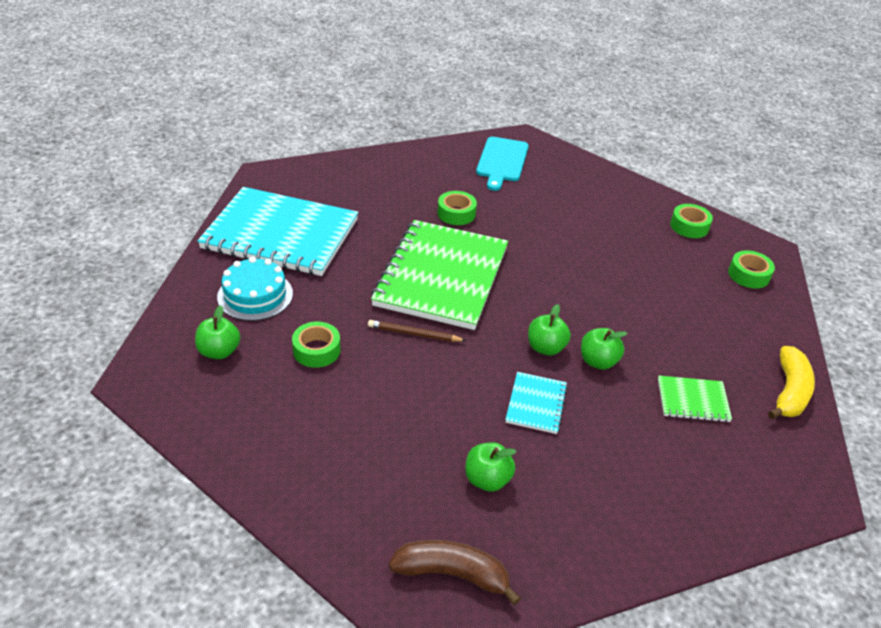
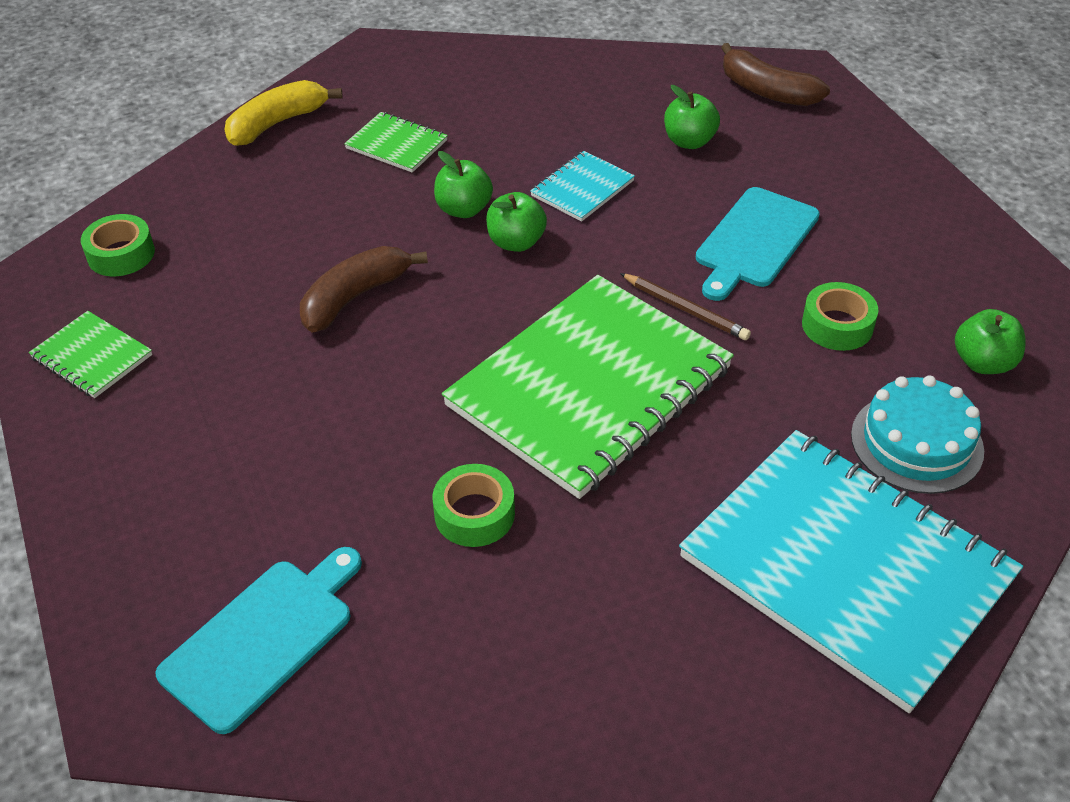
camera: 150 degrees left, 5 degrees up
green tape [670,204,713,238] -> green notebook [29,311,152,398]
none -> brown banana [300,246,428,332]
none -> turquoise cutting board [696,187,820,301]

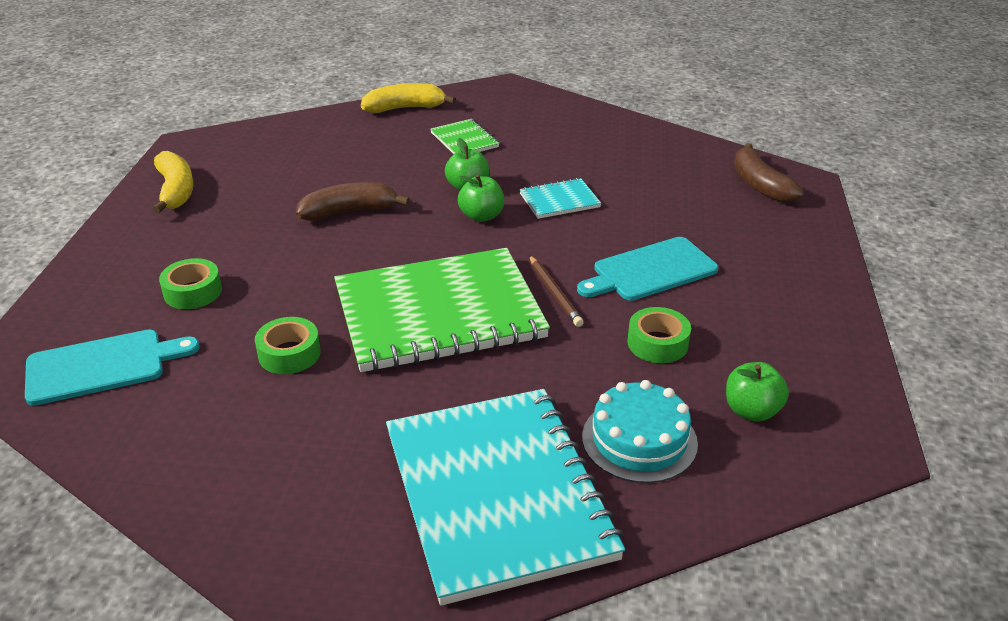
camera: 30 degrees right, 10 degrees down
green notebook [29,311,152,398] -> yellow banana [153,151,193,214]
green tape [81,214,155,276] -> green tape moved to [159,258,222,309]
green apple [664,85,720,149] -> none

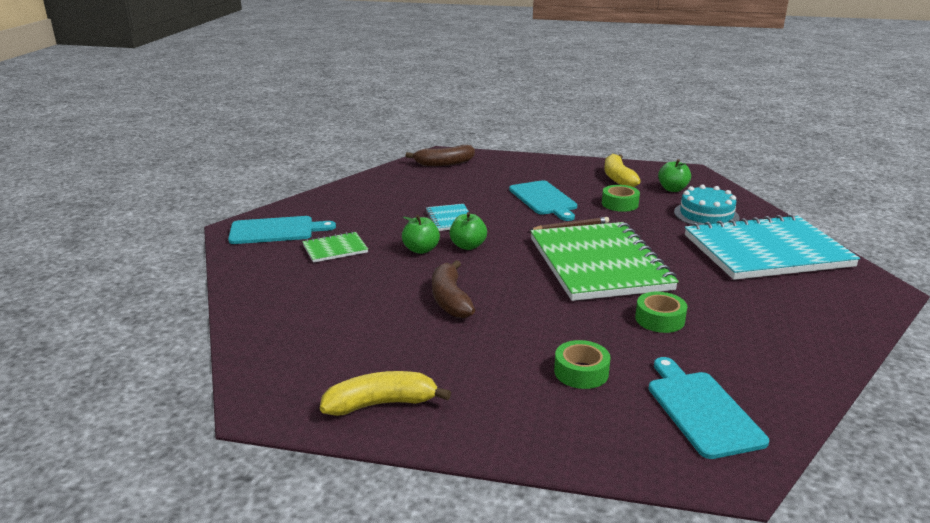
camera: 85 degrees left, 10 degrees down
yellow banana [361,83,456,113] -> yellow banana moved to [604,154,641,187]
none -> turquoise cutting board [228,216,336,244]

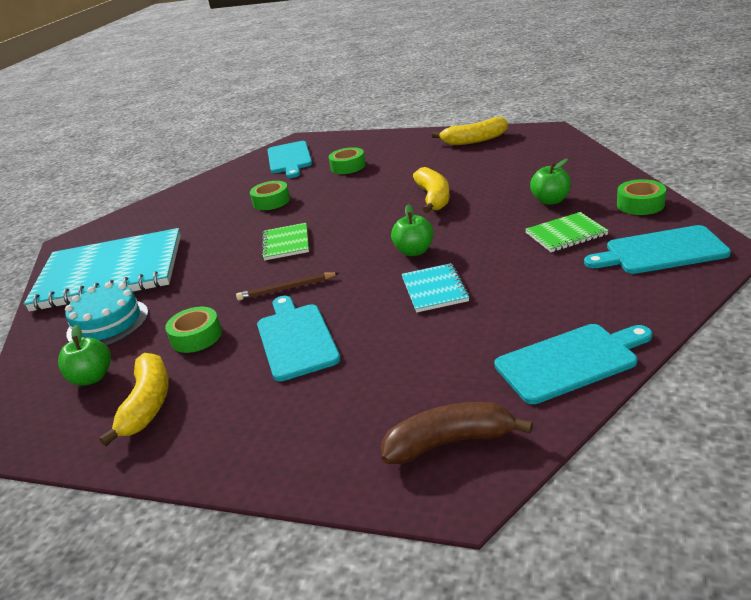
camera: 170 degrees left, 5 degrees up
green apple [402,215,440,254] -> green apple moved to [530,159,571,205]
brown banana [432,260,475,318] -> yellow banana [413,167,450,213]
green notebook [530,222,679,301] -> green notebook [262,223,309,260], size x0.43
none -> turquoise cutting board [494,324,652,404]
none -> green tape [617,179,666,215]

